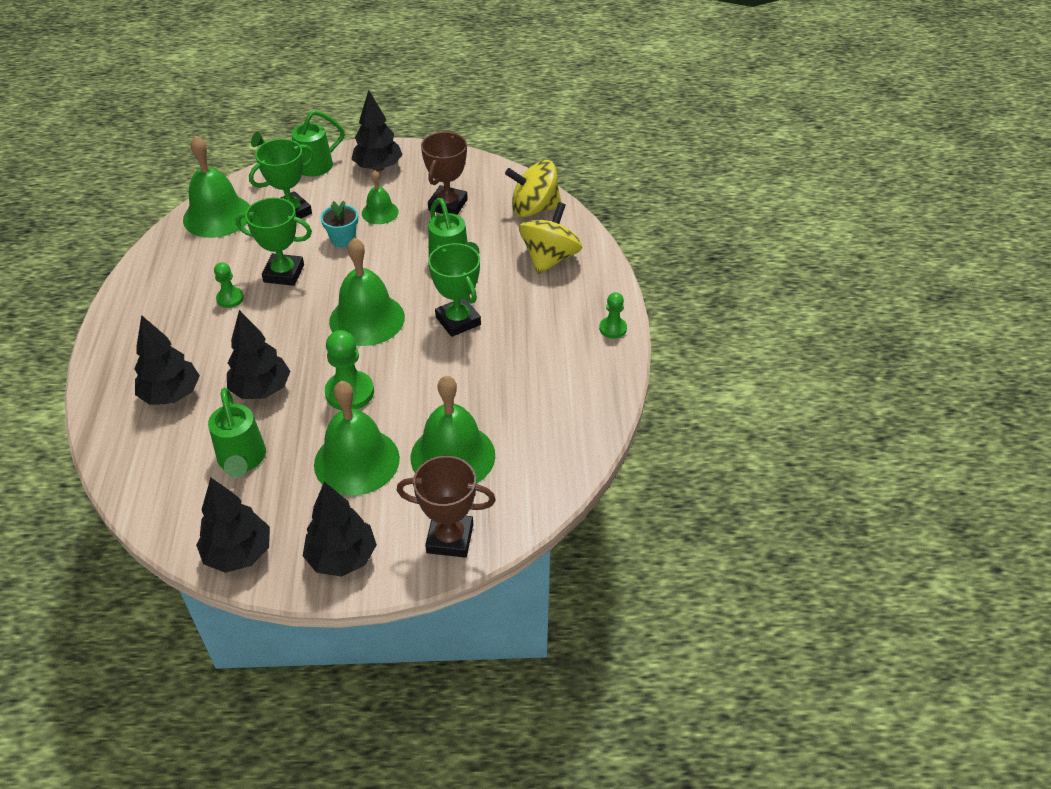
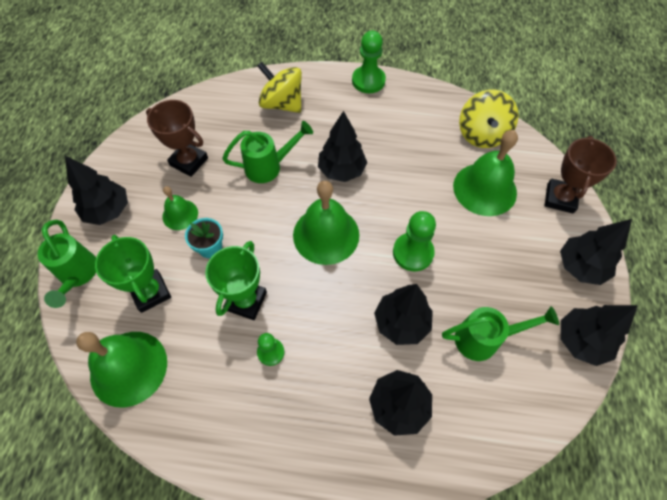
camera: 80 degrees left, 15 degrees up
green bell [314,381,400,496] -> none
green trophy [428,243,481,337] -> black tree [318,111,367,182]
yellow spinning top [505,160,562,217] -> yellow spinning top moved to [459,89,519,148]
green pawn [599,292,627,339] -> green pawn [352,31,386,93], size x1.66

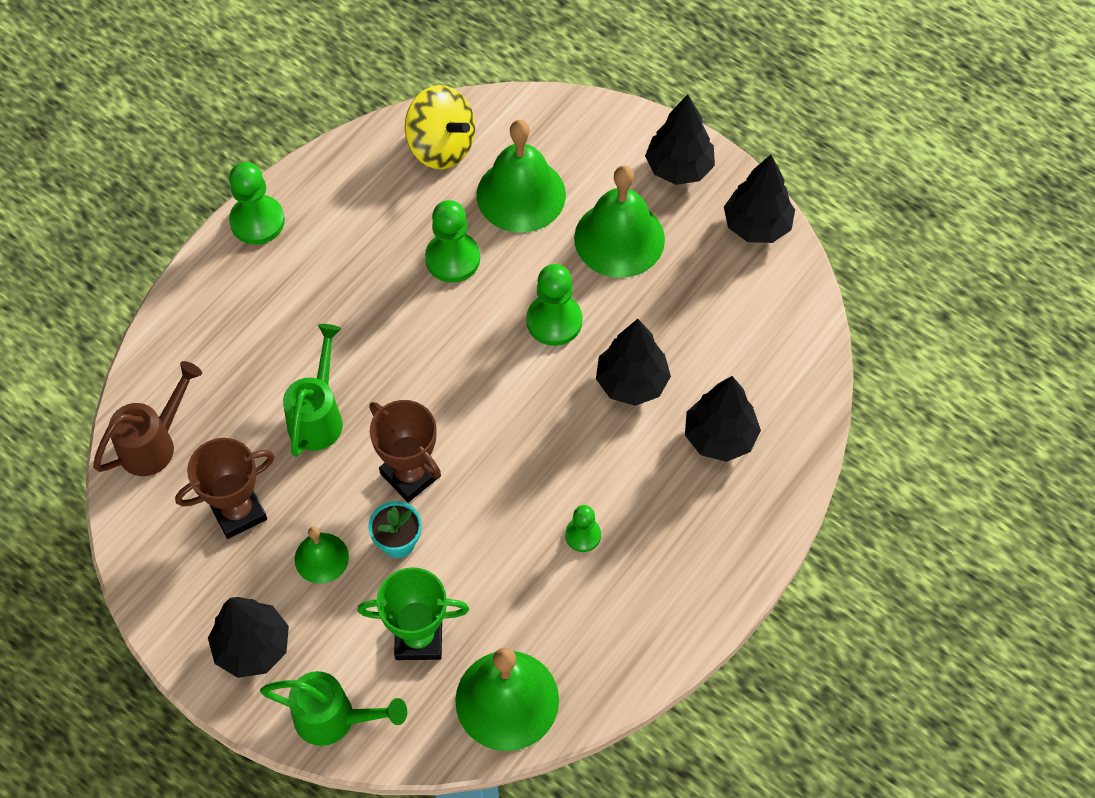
camera: 60 degrees left, 0 degrees up
green trophy [205,241,267,320] -> none
yellow spinning top [258,62,302,113] -> none
green bell [293,181,359,265] -> green bell moved to [574,165,665,278]
black tree [318,111,367,182] -> none
green watering can [442,306,559,361] -> none
brown trophy [544,136,617,214] -> brown trophy moved to [369,400,441,502]
none -> brown watering can [93,361,202,476]
none -> green pawn [425,200,480,283]

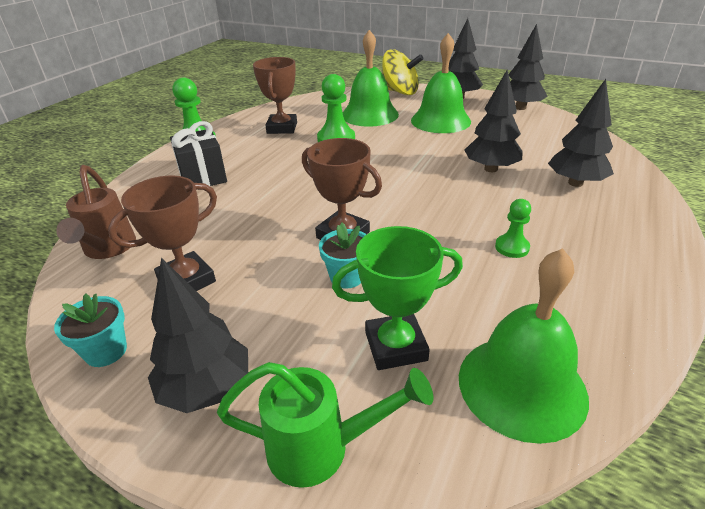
camera: 10 degrees left, 25 degrees down
brown watering can [93,361,202,476] -> brown watering can turned 135 degrees clockwise [56,165,136,259]
green watering can [283,324,343,457] -> none
green bell [294,527,349,584] -> none
yellow spinning top [405,85,475,169] -> yellow spinning top moved to [382,49,423,95]
green pawn [526,264,583,346] -> none
none -> turquoise flower pot [54,294,127,367]
none -> black gift [170,121,227,186]
none -> brown trophy [253,57,297,134]

